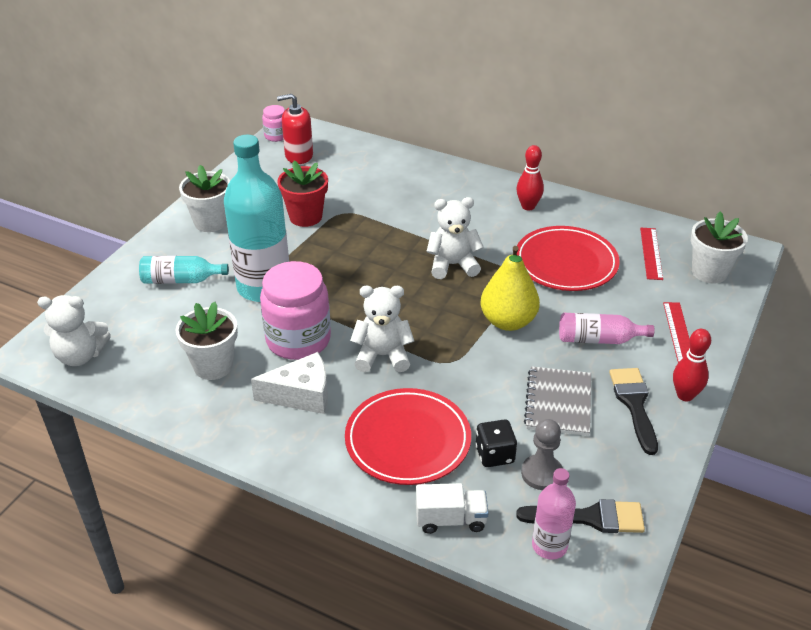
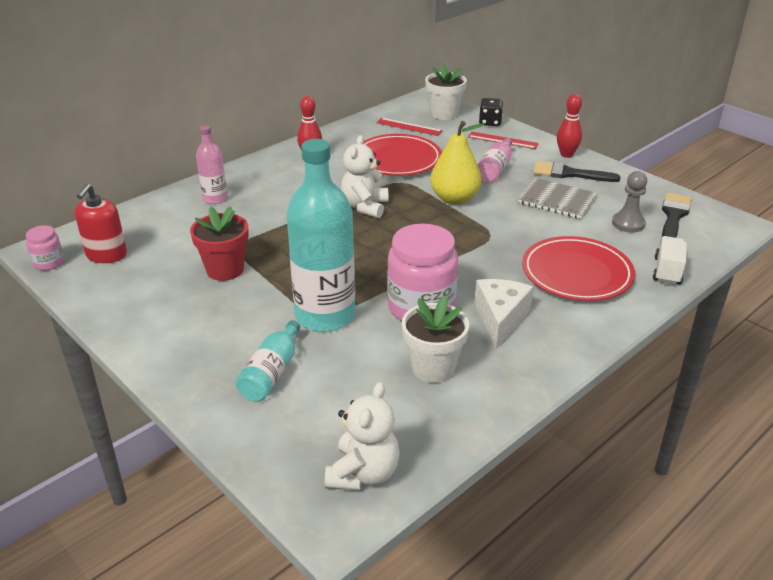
camera: 70 degrees left, 5 degrees down
white flower pot [179,165,230,232] -> none
white teddy bear [350,285,414,372] -> none
black dice [475,419,517,467] -> black dice moved to [479,98,503,126]
pink bottle [532,468,576,559] -> pink bottle moved to [196,125,228,204]

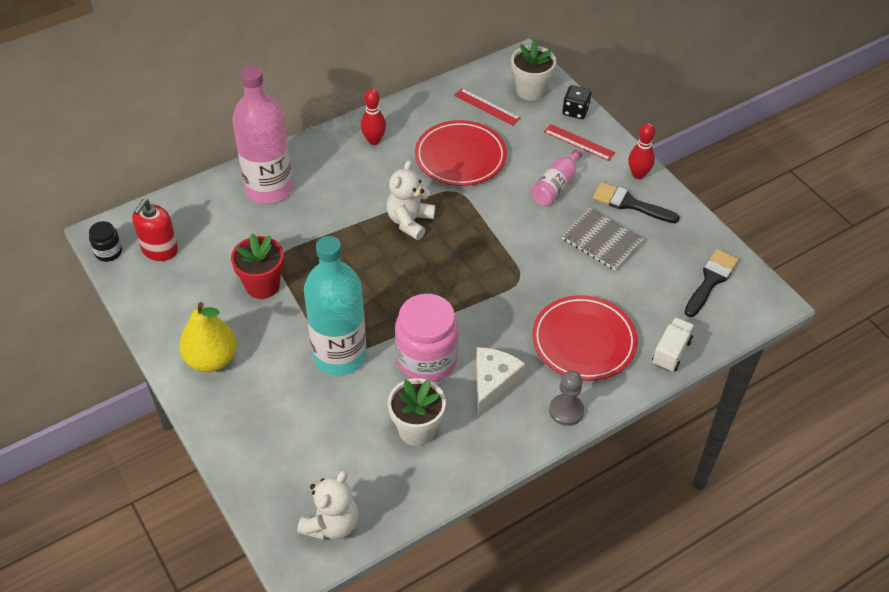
camera: 10 degrees right, 15 degrees up
pink jar [26,225,64,271] -> black jar [89,221,122,262]
pink bottle [196,125,228,204] -> pink bottle [232,66,293,204], size x1.98
turquoise bottle [235,320,300,401] -> none
yellow pear [430,121,484,205] -> yellow pear moved to [179,302,237,372]
grey pawn [612,171,647,233] -> grey pawn moved to [549,371,584,426]

